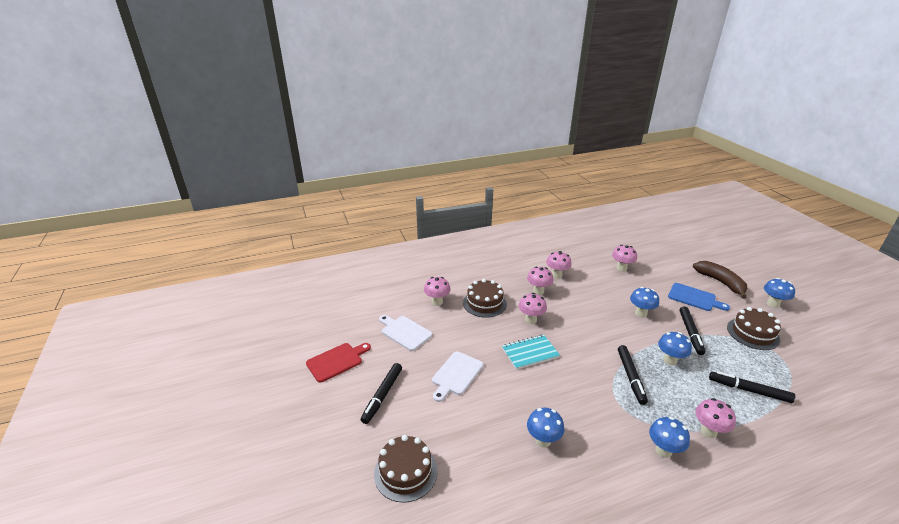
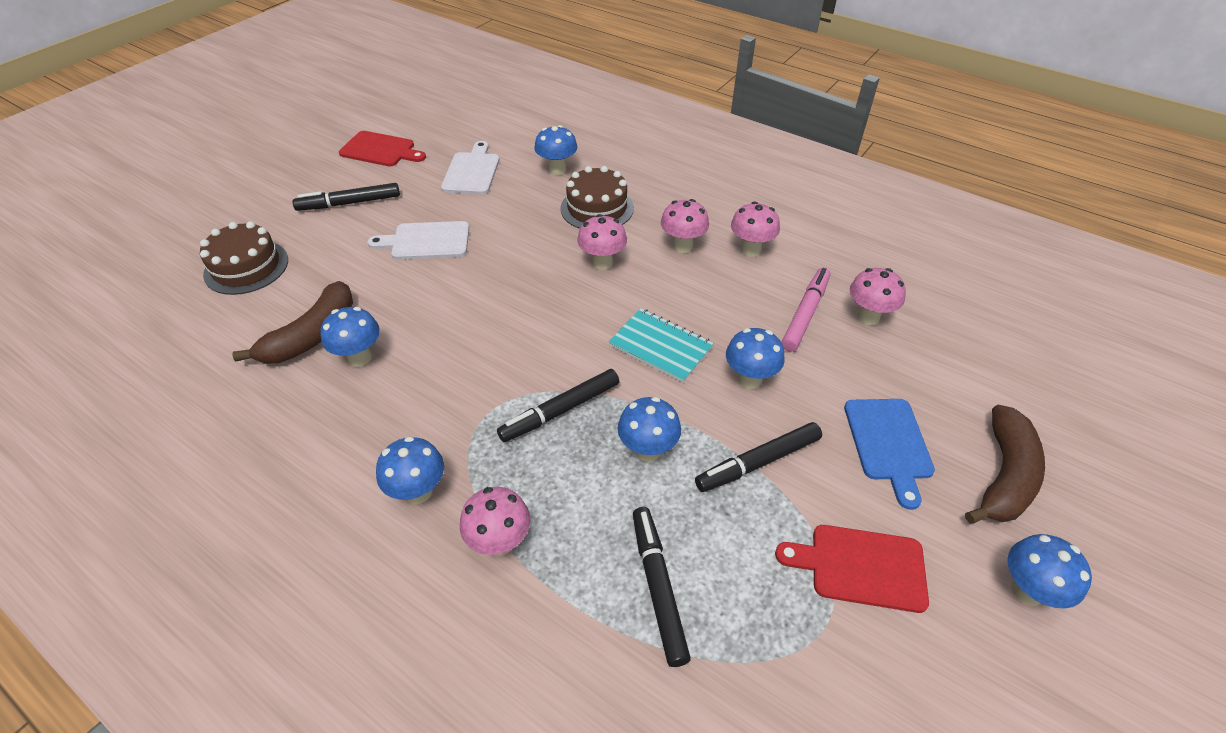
camera: 55 degrees right, 15 degrees up
pink mushroom [424,277,451,306] -> blue mushroom [534,125,577,175]
turquoise notebook [502,334,560,370] -> turquoise notebook moved to [609,308,714,383]
brown cake [727,307,781,350] -> red cutting board [775,525,929,613]
none -> brown banana [232,281,353,364]
none -> pink marker [781,267,830,352]

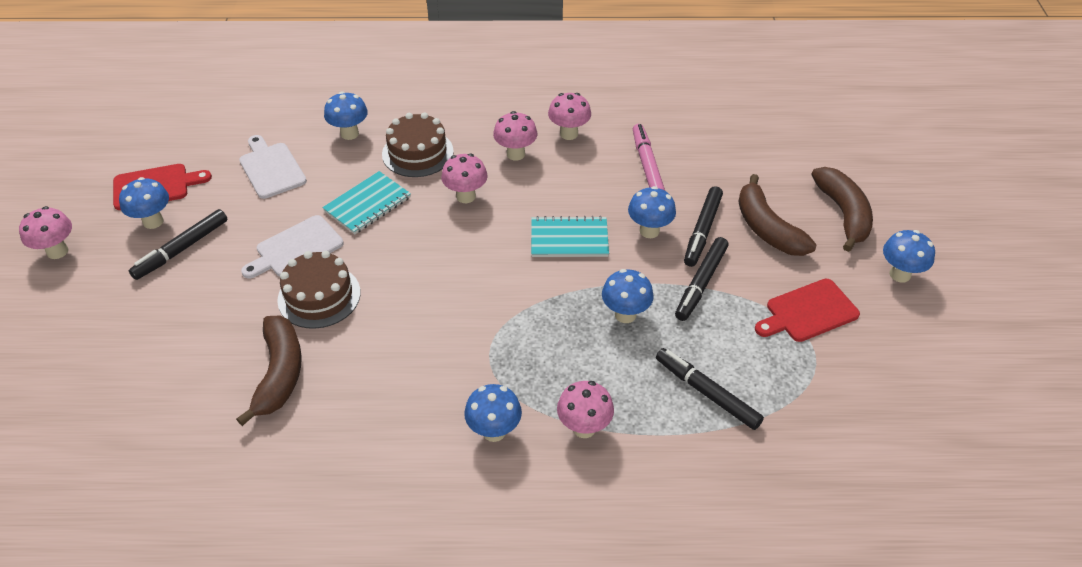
camera: 35 degrees left, 0 degrees up
brown cake [200,221,288,295] -> brown cake moved to [277,251,361,329]
blue mushroom [320,307,380,366] -> blue mushroom moved to [119,177,169,229]
black marker [497,369,619,442] -> black marker moved to [684,186,723,267]
blue cutting board [844,399,935,510] -> brown banana [738,174,817,256]
pink mushroom [850,268,906,325] -> pink mushroom moved to [19,206,72,259]
none -> turquoise notebook [322,171,411,234]

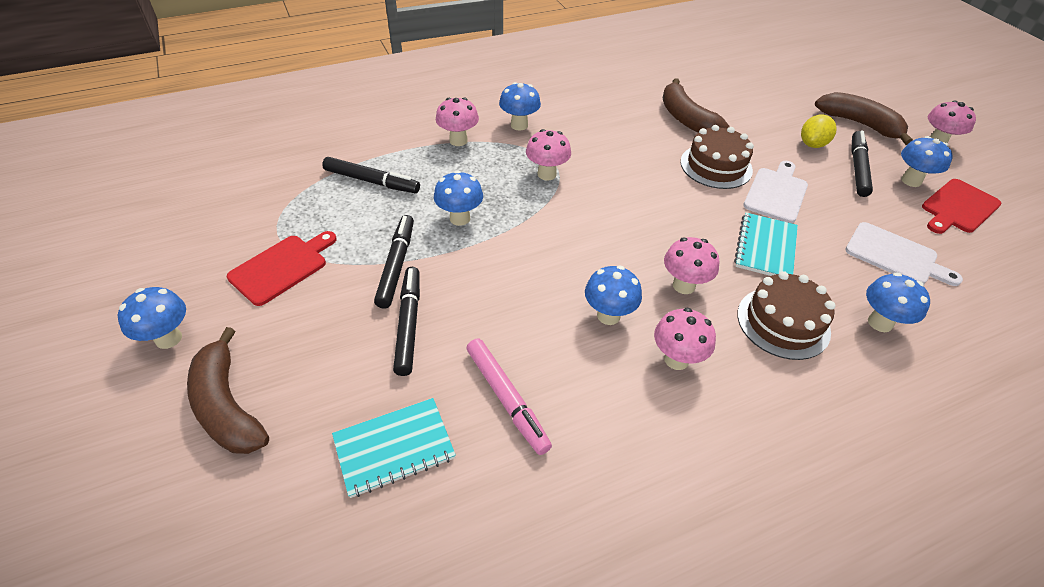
camera: 155 degrees right, 0 degrees up
turquoise notebook [531,216,609,257] -> turquoise notebook moved to [332,398,456,498]
pink mushroom [548,93,591,140] -> pink mushroom moved to [526,129,571,181]
blue mushroom [628,186,676,238] -> blue mushroom moved to [585,266,642,325]
brown banana [738,174,817,256] -> brown banana moved to [815,92,913,145]
none -> yellow lemon [801,114,837,148]

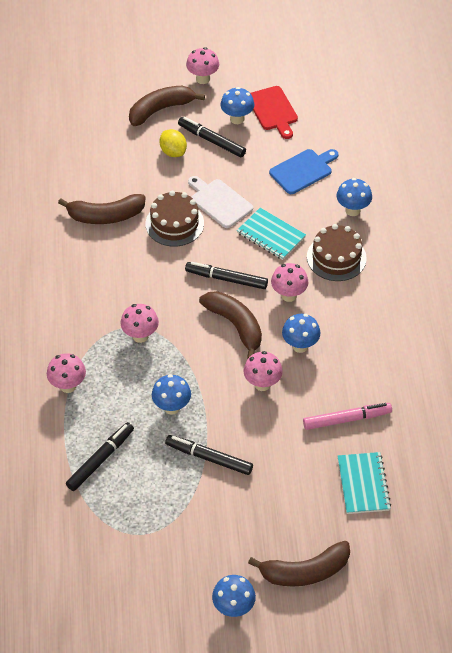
camera: 70 degrees left, 5 degrees up
red cutting board [227,231,337,306] -> none
black marker [393,267,420,376] -> black marker moved to [185,262,268,289]
blue mushroom [499,82,541,131] -> none
pink mushroom [654,308,716,370] -> pink mushroom moved to [243,351,283,391]
white cutting board [845,222,963,286] -> blue cutting board [269,149,338,194]
none -> brown banana [199,291,262,359]

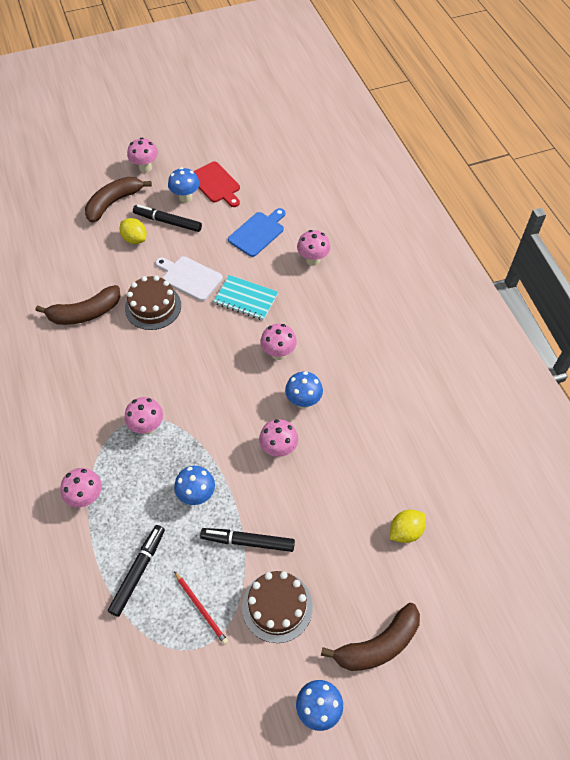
camera: 15 degrees left, 5 degrees up
black marker [185,262,268,289] -> none
brown banana [199,291,262,359] -> none
pink marker [303,403,392,430] -> none
brown cake [307,224,367,281] -> brown cake moved to [242,571,313,643]
blue mushroom [337,178,372,216] -> pink mushroom [297,230,330,266]
turquoise notebook [338,452,391,514] -> yellow lemon [390,510,426,543]
none -> red pencil [174,571,228,645]

